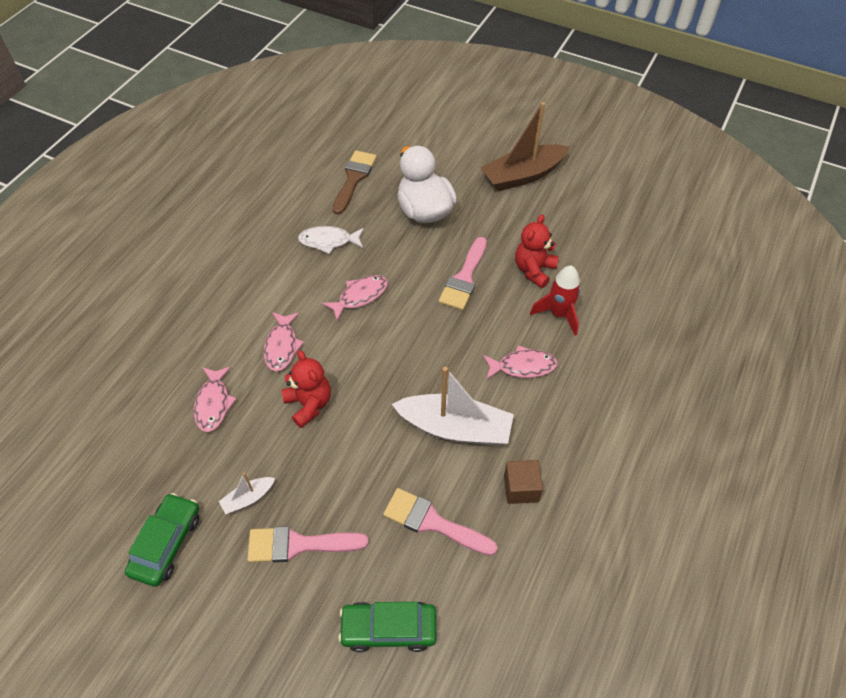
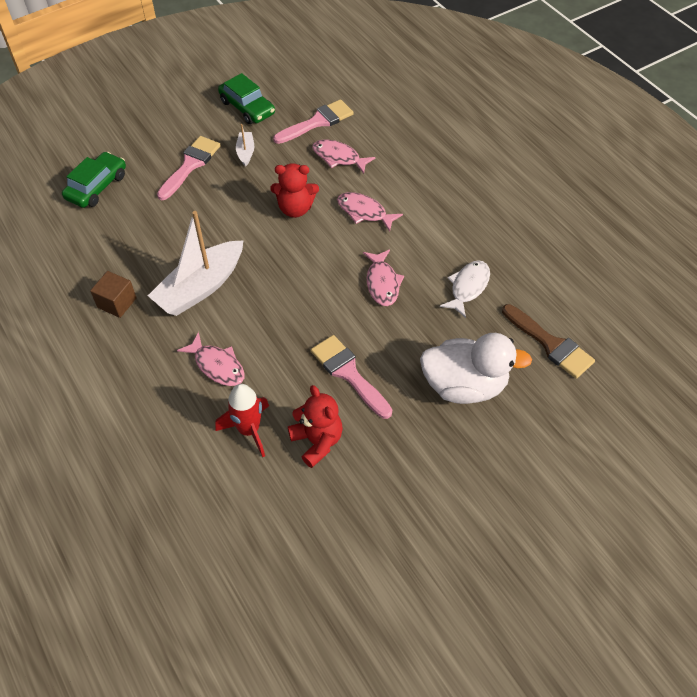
camera: 120 degrees right, 0 degrees up
pink brush [383,488,498,556] -> pink brush moved to [273,99,354,144]
brown boat [481,102,569,191] -> none
pink fish [483,345,558,380] -> pink fish turned 75 degrees counterclockwise [177,332,245,386]

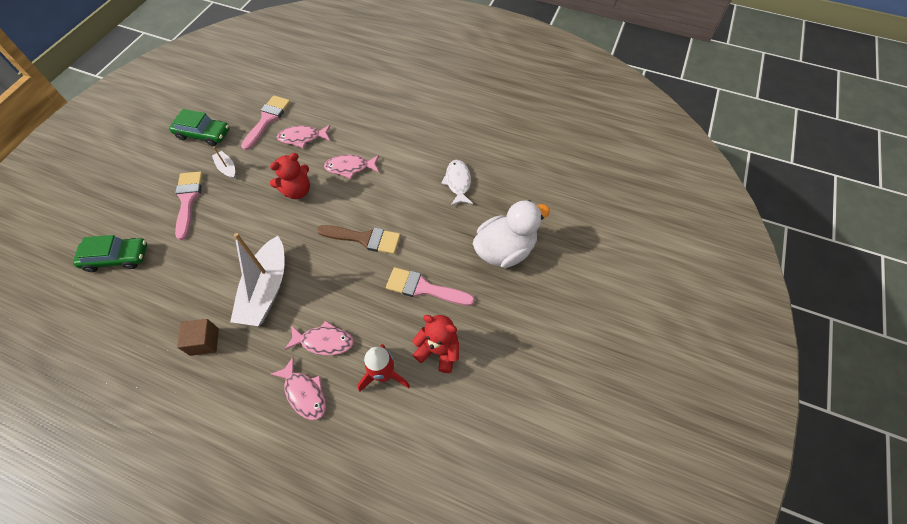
camera: 35 degrees left, 5 degrees up
green car [62,152,126,208] -> green car turned 90 degrees clockwise [73,235,147,272]
pink fish [363,249,404,306] -> pink fish moved to [271,356,326,420]
brown brush [502,304,595,379] -> brown brush moved to [317,225,401,254]

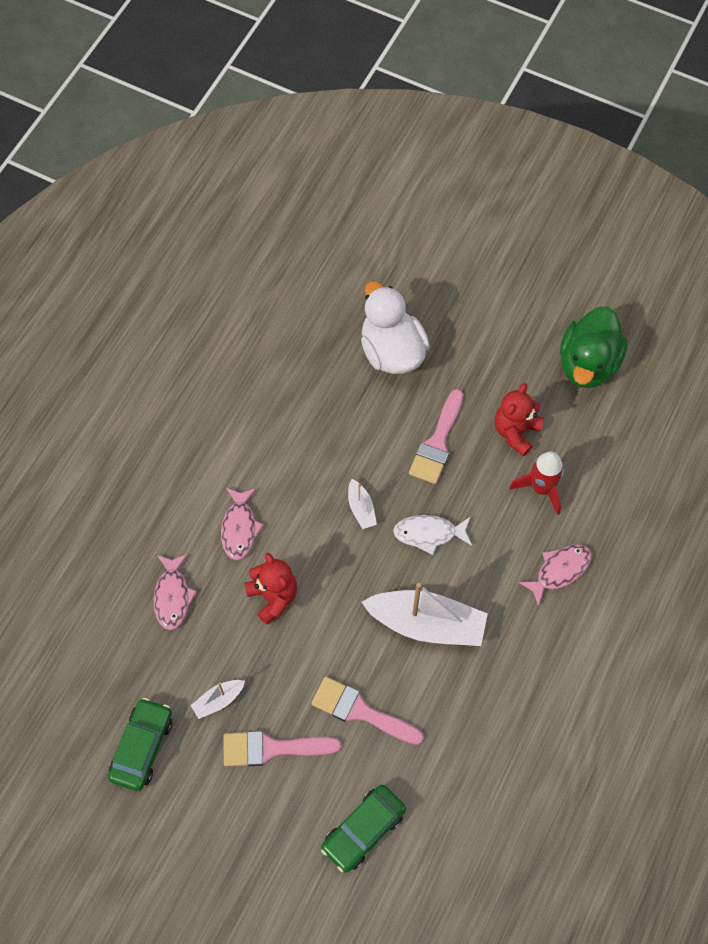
camera: 85 degrees left, 5 degrees up
green car [73,235,147,272] -> green car turned 135 degrees counterclockwise [321,785,406,873]
brown cube [177,319,219,356] -> none
pink brush [241,95,290,150] -> pink brush moved to [311,676,424,745]
pink fish [284,320,354,355] -> none
brown brush [317,225,401,254] -> white boat [348,479,377,529]
white fish [441,160,473,206] -> white fish moved to [393,515,472,555]
none -> green duck [560,307,627,388]

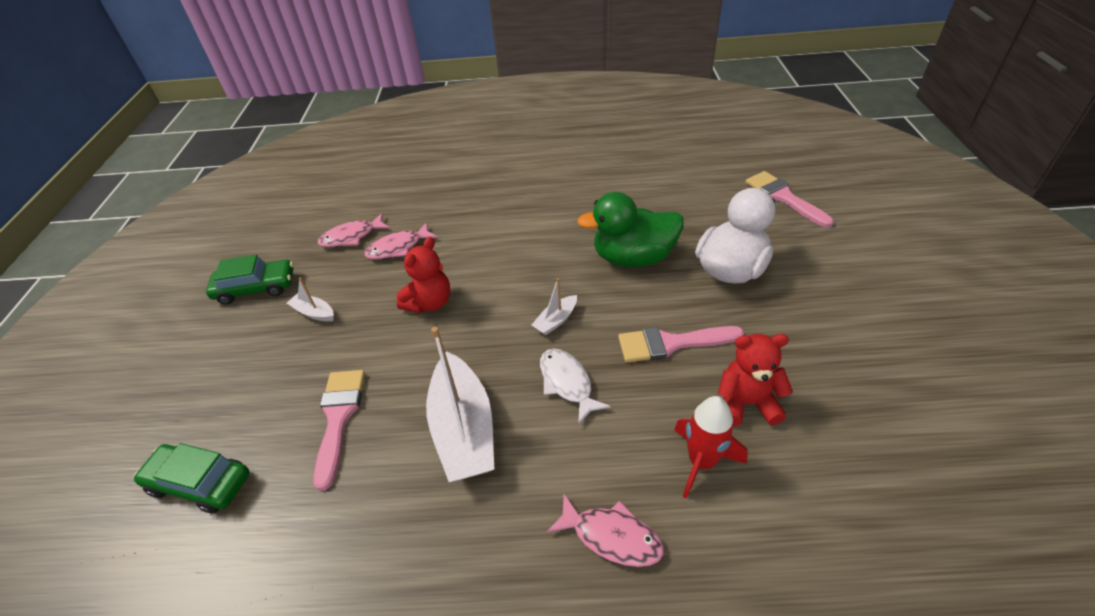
camera: 65 degrees right, 20 degrees down
pink fish [221,488,264,560] -> pink fish moved to [318,213,390,247]
pink brush [224,731,341,766] -> pink brush moved to [746,171,834,228]
green duck [560,307,627,388] -> green duck moved to [577,192,684,267]

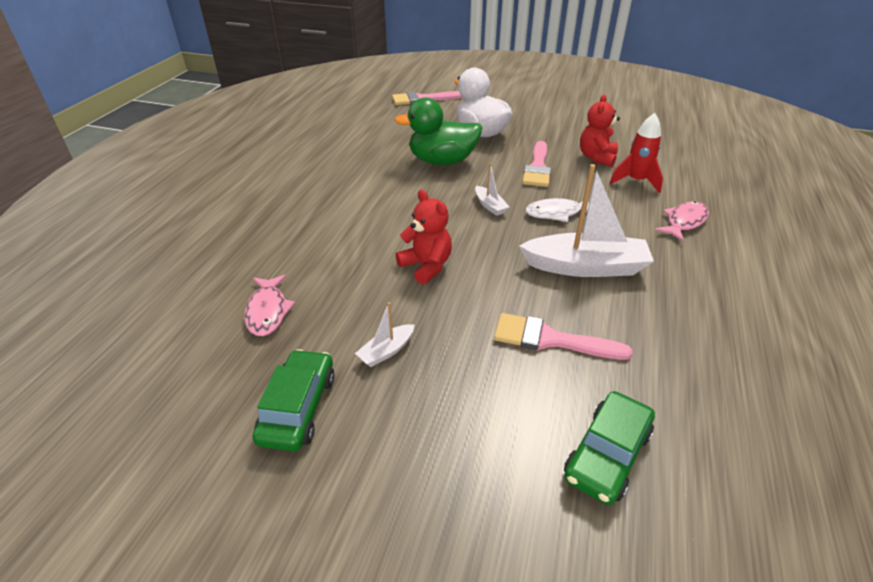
camera: 75 degrees left, 5 degrees down
pink fish [365,222,438,260] -> none
green duck [577,192,684,267] -> green duck turned 75 degrees clockwise [395,97,482,165]

